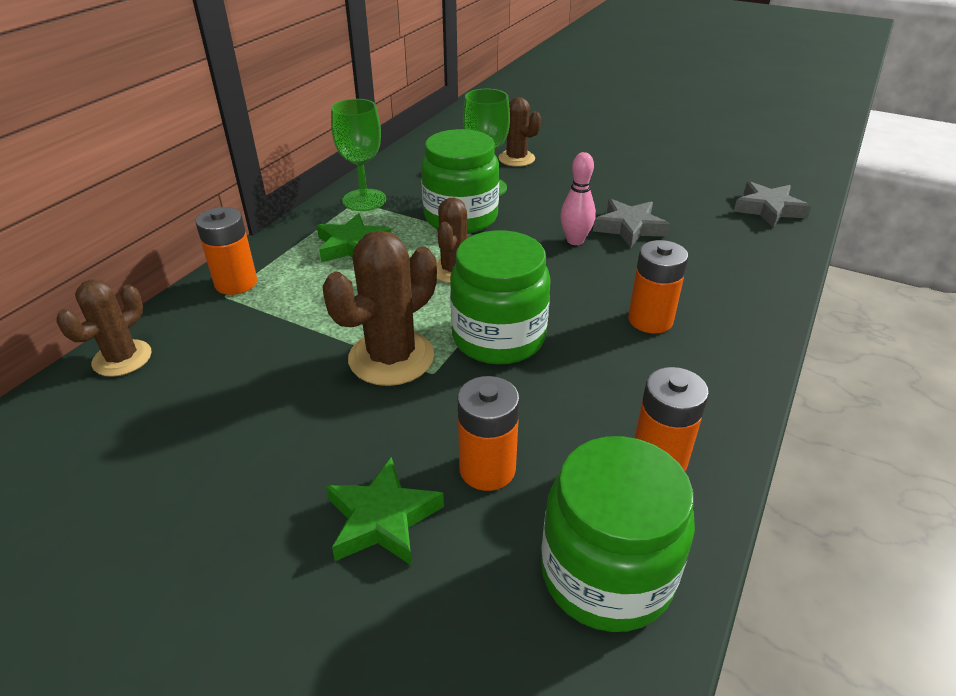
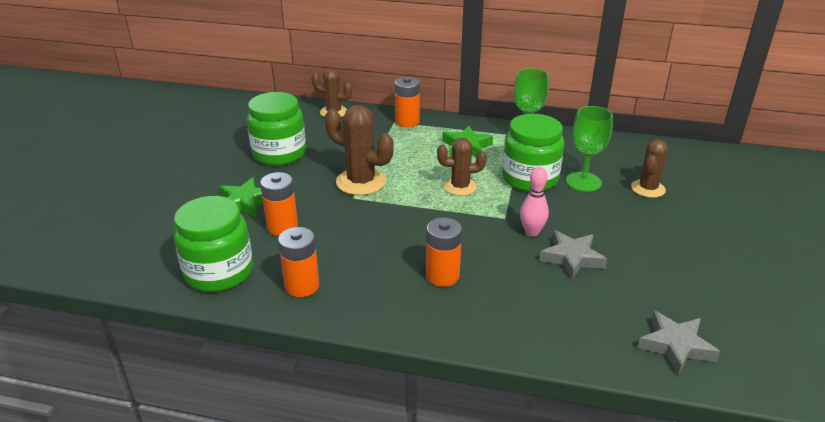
camera: 75 degrees right, 5 degrees down
green jar [450,230,551,364] -> green jar moved to [247,92,306,166]

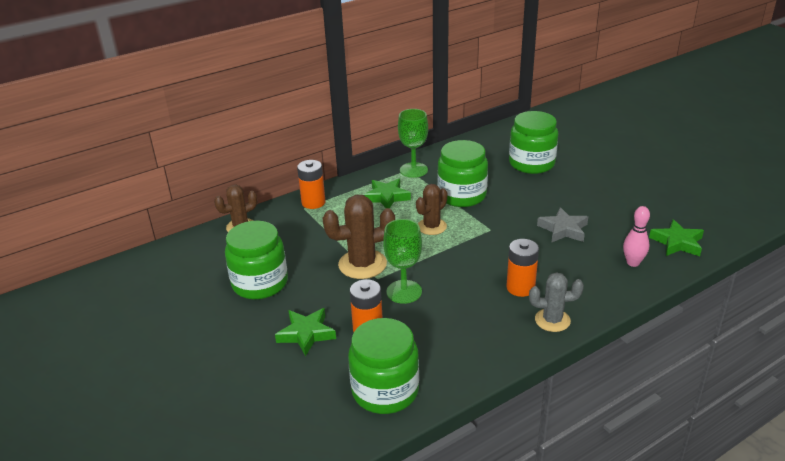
camera: 45 degrees left, 0 degrees up
orange battery [278,227,319,297] -> none
pink bowling pin [520,167,549,237] -> pink bowling pin moved to [623,206,650,267]
green goblet [566,106,613,192] -> green goblet moved to [383,219,422,304]
brown cactus [631,139,668,198] -> green jar [509,111,558,174]
grey star [638,311,720,375] -> green star [649,219,704,256]
none -> grey cactus [529,272,584,332]

